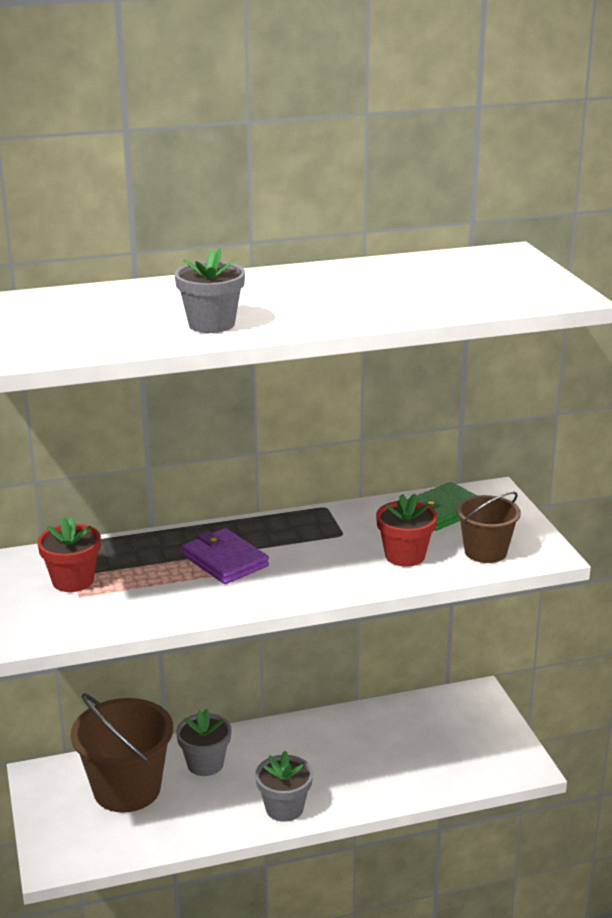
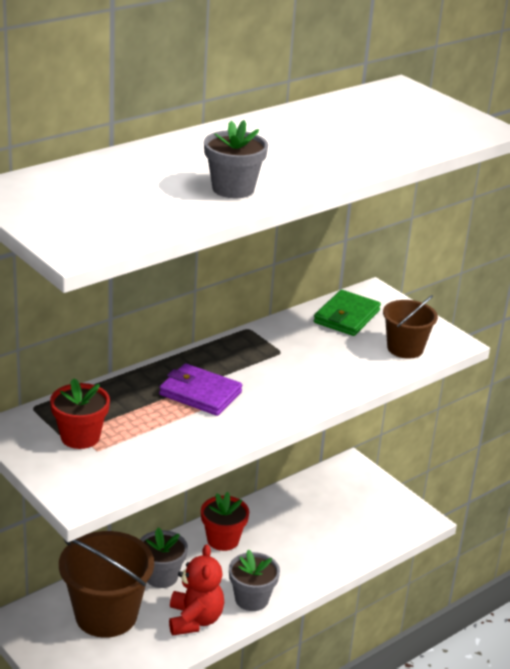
camera: 25 degrees left, 5 degrees up
red flower pot [376,494,437,567] -> red flower pot moved to [201,492,249,551]
none -> red teddy bear [169,544,224,635]

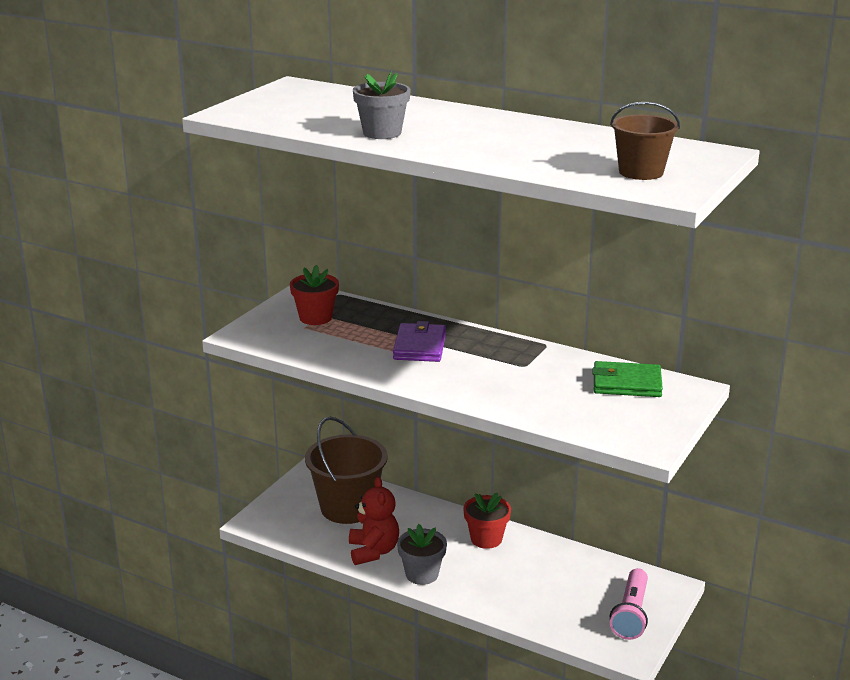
camera: 70 degrees right, 5 degrees down
grey flower pot [140,527,188,588] -> none
red teddy bear [169,544,224,635] -> red teddy bear turned 75 degrees counterclockwise [349,477,399,565]
brown bucket [383,295,438,359] -> brown bucket moved to [610,102,680,180]
none -> pink flashlight [610,568,648,640]

